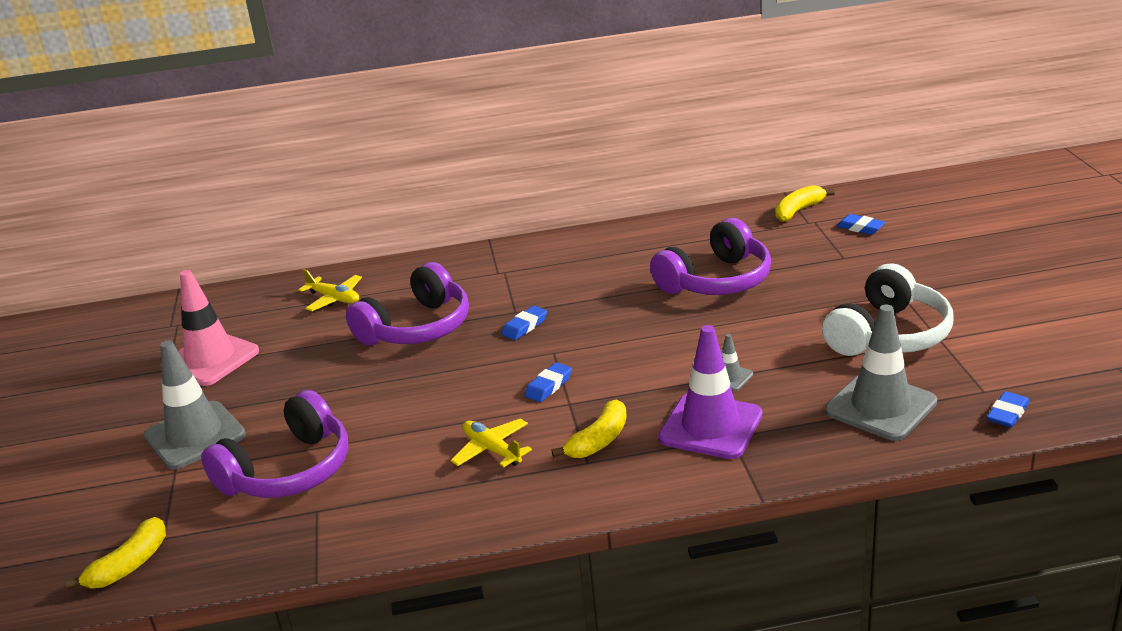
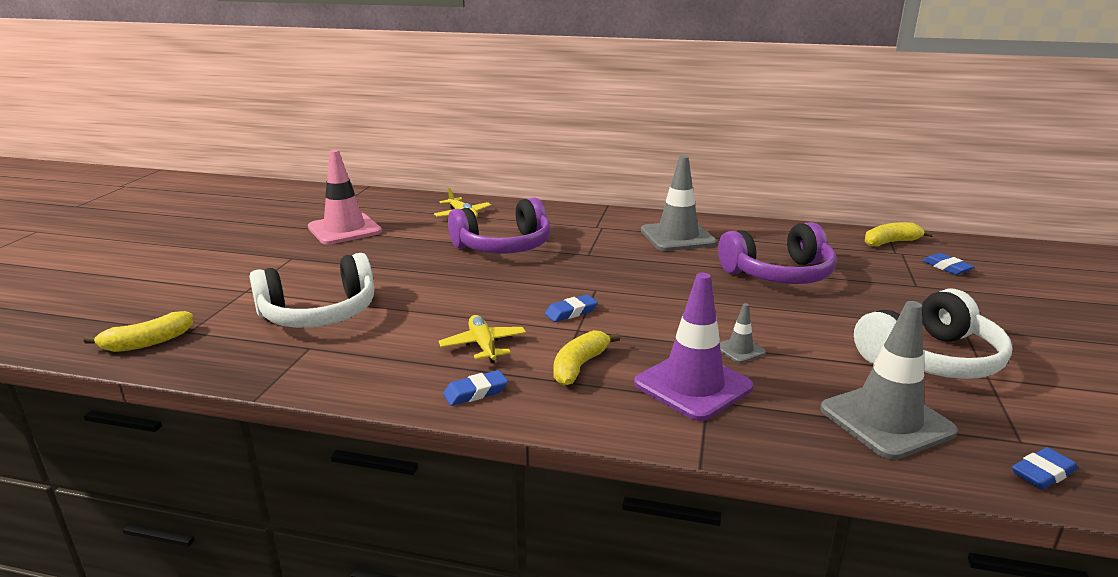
camera: 20 degrees right, 5 degrees down
grey traffic cone [144,340,246,470] -> grey traffic cone moved to [641,155,717,251]
purple headphones [201,390,348,498] -> white headphones [249,253,374,328]
blue eraser [502,306,547,340] -> blue eraser moved to [443,370,508,406]
yellow banana [551,399,627,458] -> yellow banana turned 150 degrees clockwise [553,330,620,386]

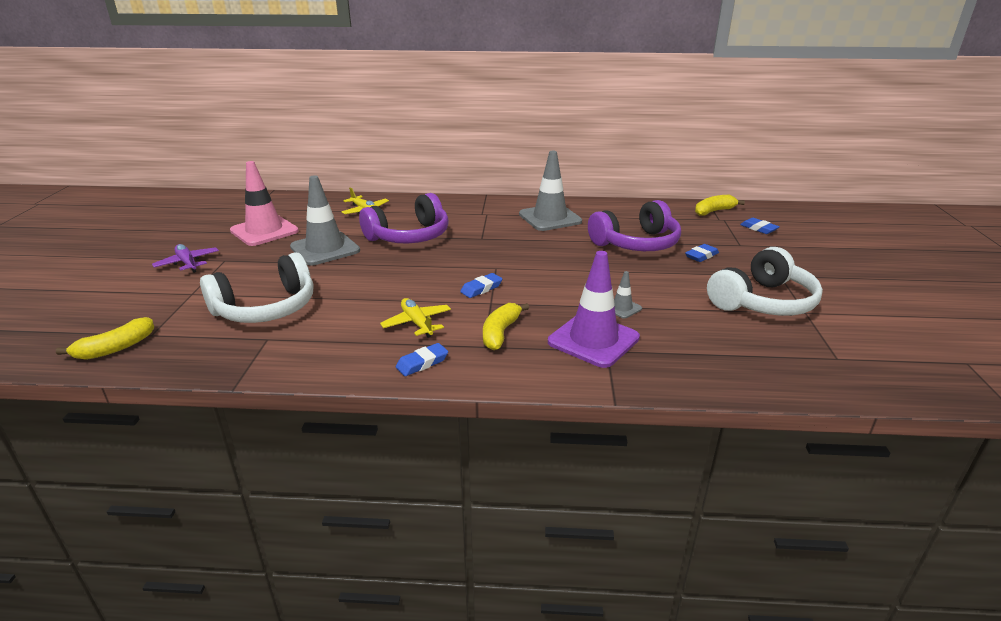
camera: 10 degrees left, 5 degrees up
grey traffic cone [820,301,958,460] -> grey traffic cone moved to [290,175,360,265]
blue eraser [1012,447,1078,489] -> blue eraser moved to [685,244,719,262]
none -> purple plane [152,244,219,273]

